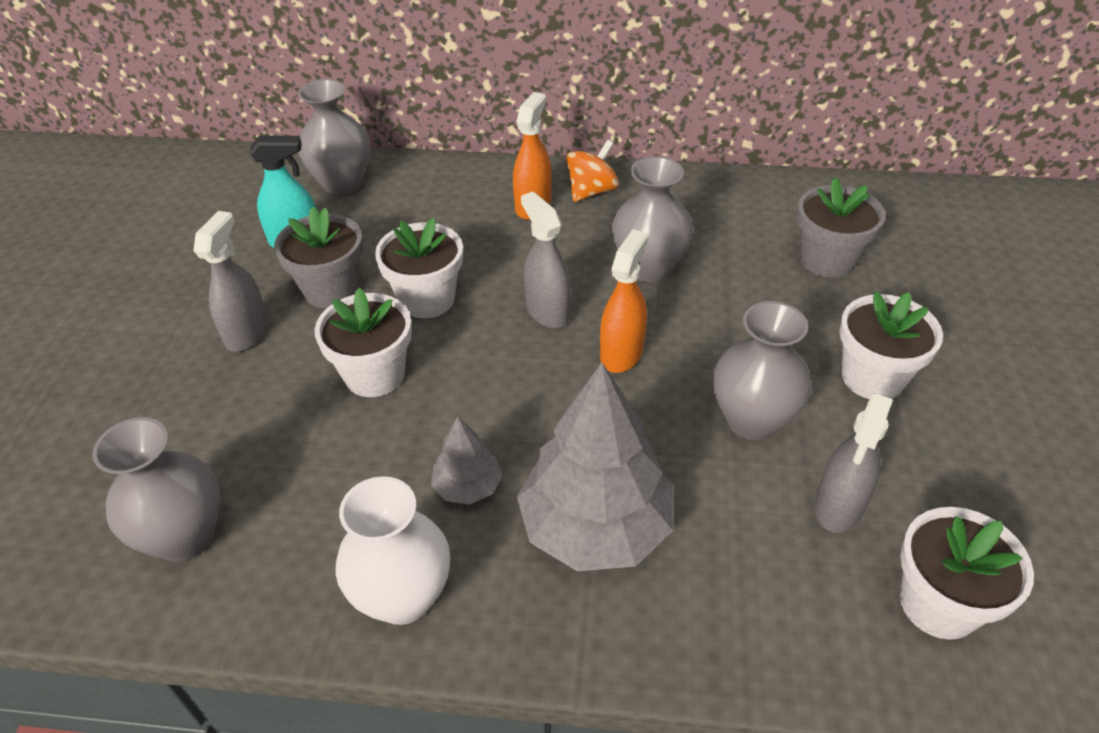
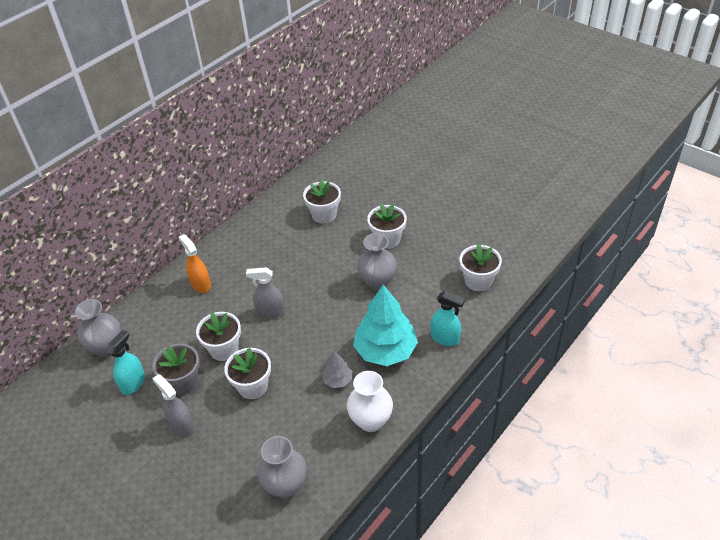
camera: 55 degrees left, 0 degrees up
grey tree [517,362,673,571] -> turquoise tree [353,285,418,366]
orange spinning top [566,140,619,202] -> none
orange spray bottle [600,229,648,373] -> none
grey vase [612,156,693,282] -> none
grey flower pot [797,177,886,278] -> white flower pot [303,179,341,223]
grey spray bottle [815,393,893,533] -> none
none -> turquoise spray bottle [431,291,465,346]

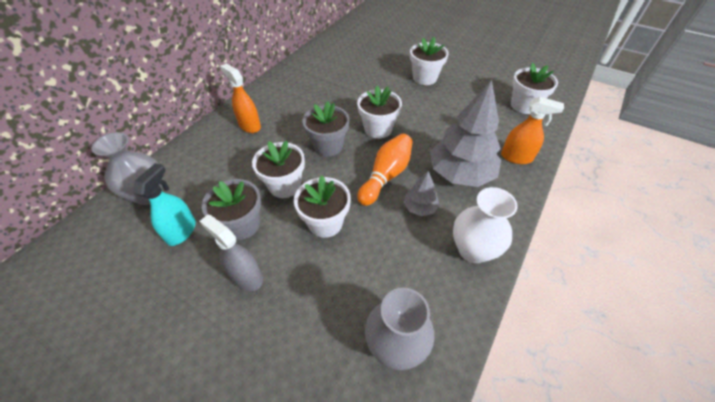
camera: 10 degrees left, 5 degrees up
grey spray bottle [246,267,285,319] -> grey flower pot [303,101,349,156]
white flower pot [303,179,341,223] -> white flower pot moved to [357,86,402,139]
turquoise tree [353,285,418,366] -> grey tree [430,80,501,187]
grey vase [357,233,397,291] -> none
turquoise spray bottle [431,291,465,346] -> orange spray bottle [501,97,564,164]
none -> orange bowling pin [357,134,413,206]

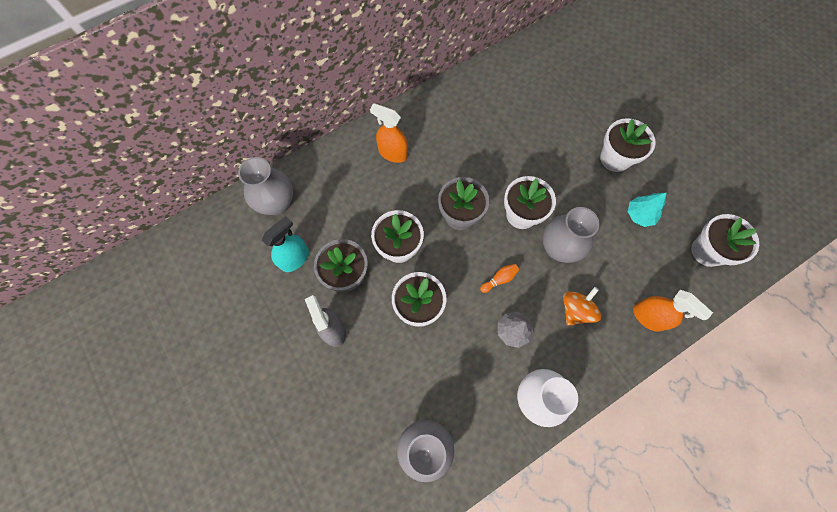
camera: 25 degrees right, 20 degrees up
orange spray bottle [220,64,261,133] -> orange spray bottle turned 45 degrees counterclockwise [370,103,408,163]
orange bowling pin [357,134,413,206] -> orange bowling pin [480,264,519,293], size x0.47
grey tree [430,80,501,187] -> orange spinning top [563,287,601,326]
none -> grey vase [542,207,600,263]
none -> turquoise tree [628,192,667,227]

